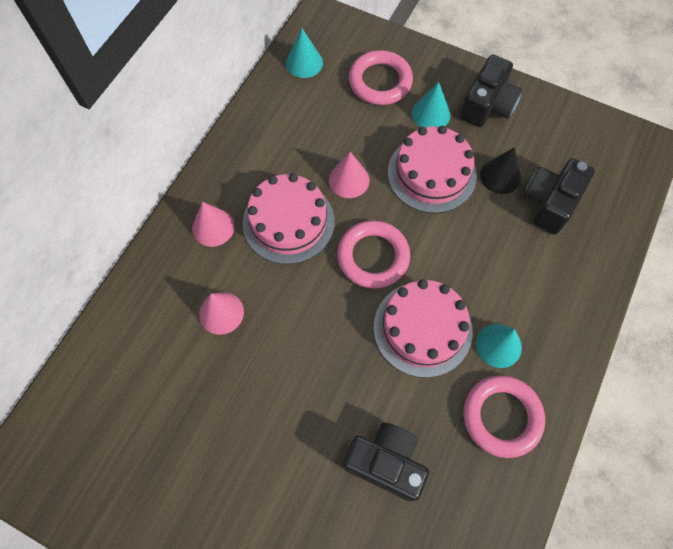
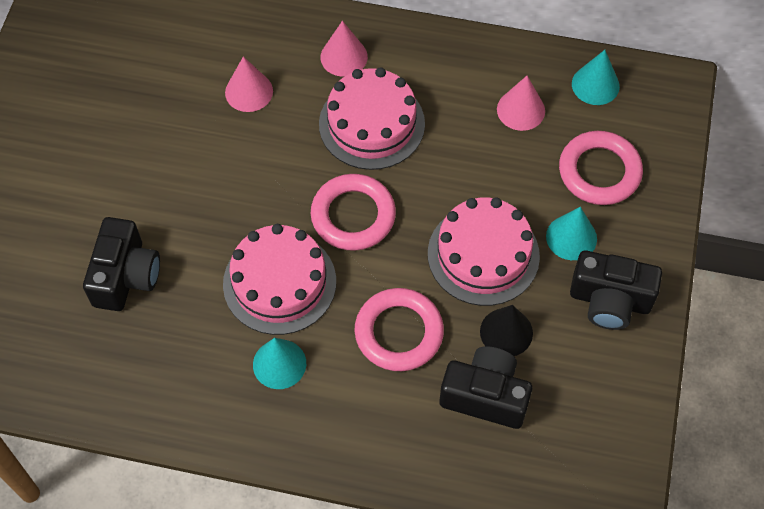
camera: 75 degrees right, 5 degrees down
pink cone [329,152,370,198] -> pink cone moved to [497,76,545,131]
pink ring [463,375,545,458] -> pink ring moved to [354,288,444,371]

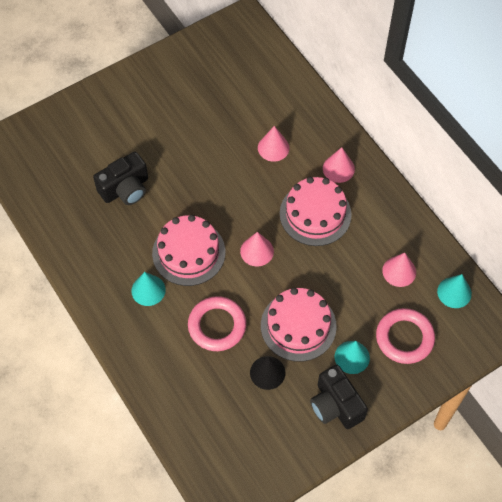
camera: 45 degrees right, 0 degrees up
pink ring [311,174,396,251] -> pink cone [240,232,274,267]
black camera [439,346,533,429] -> none

